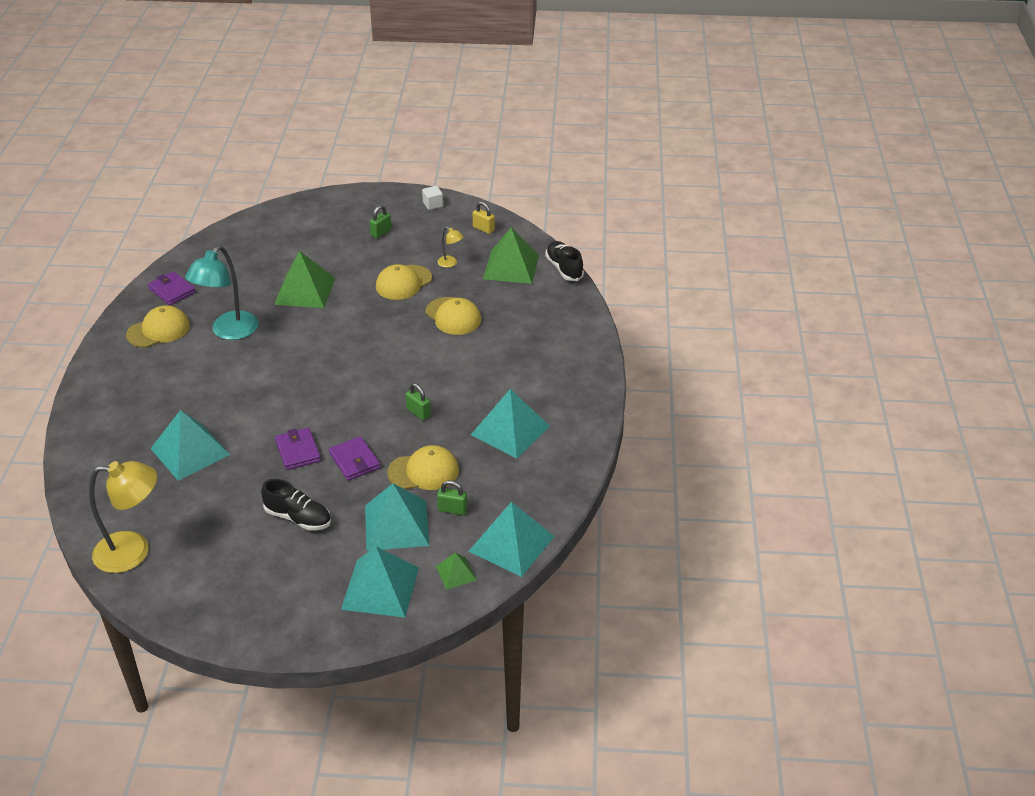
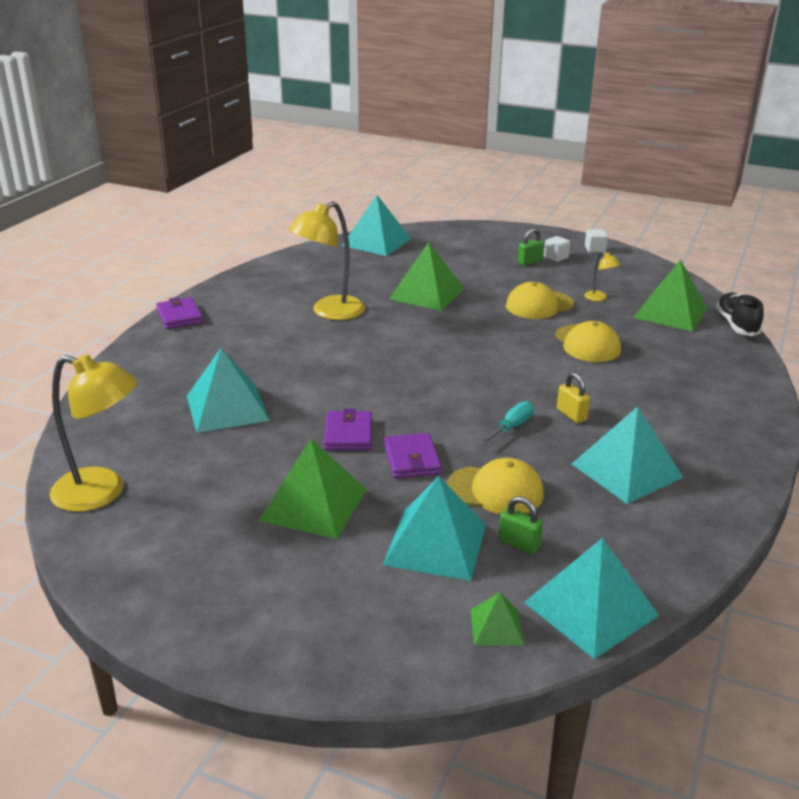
camera: 20 degrees right, 10 degrees down
yellow cap [126,305,190,348] -> none
purple wallet [148,271,196,305] -> purple wallet moved to [156,297,203,329]
turquoise lamp [185,245,259,340] -> yellow lamp [288,201,365,320]
black shoe [261,479,331,531] -> green pyramid [259,439,367,539]
turquoise pyramid [341,546,419,618] -> turquoise pyramid moved to [342,195,411,256]
green padlock [406,383,431,421] -> turquoise screwdriver [479,401,534,444]
yellow padlock [473,201,495,234] -> yellow padlock moved to [557,372,590,423]
none -> white cube [544,236,571,262]

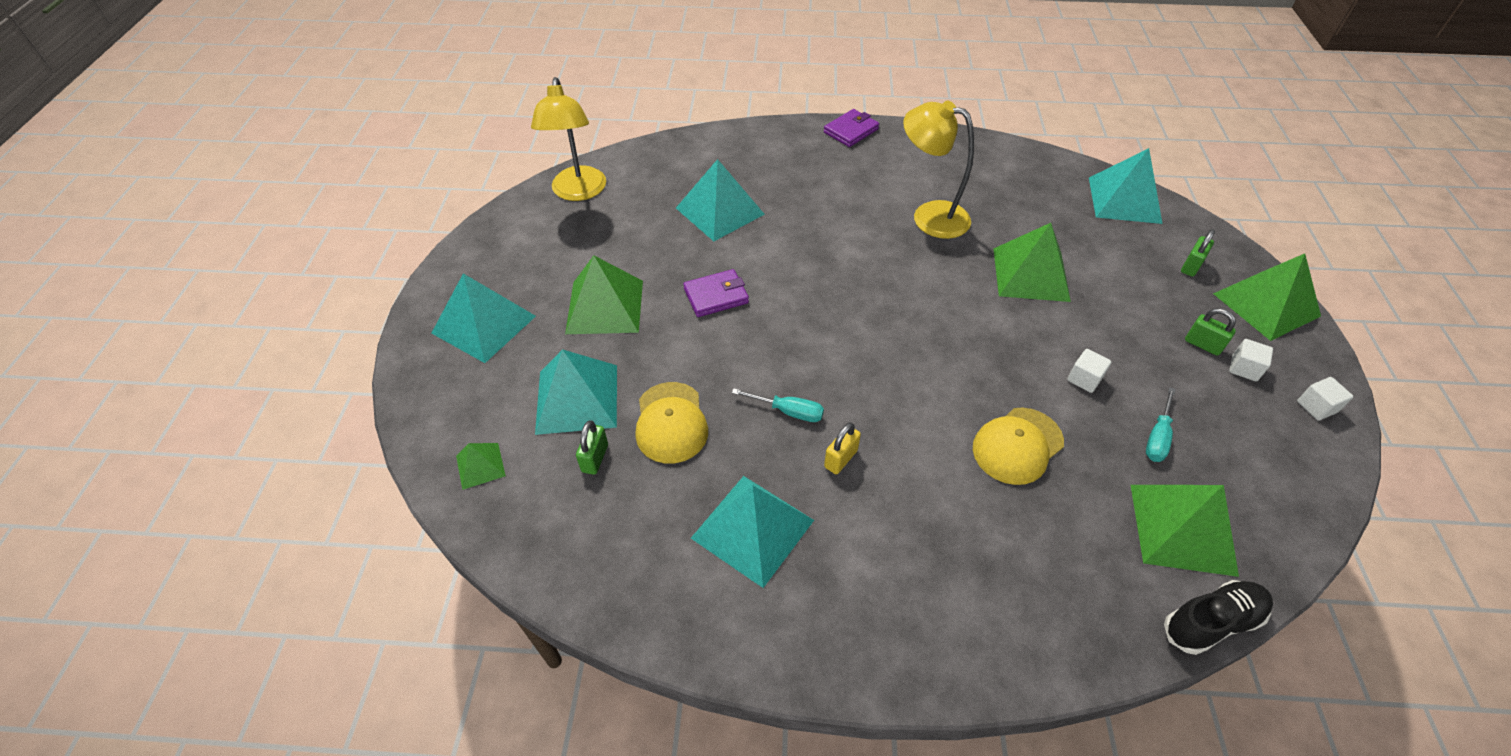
camera: 70 degrees right, 20 degrees up
purple wallet [384,433,441,478] -> none
yellow cap [506,282,574,319] -> white cube [1067,349,1111,393]
turquoise pyramid [524,538,659,659] -> turquoise pyramid moved to [432,273,536,363]
yellow lamp [584,251,621,301] -> turquoise screwdriver [1146,387,1176,462]
none -> green padlock [1181,229,1215,277]
none -> green pyramid [1213,254,1321,341]

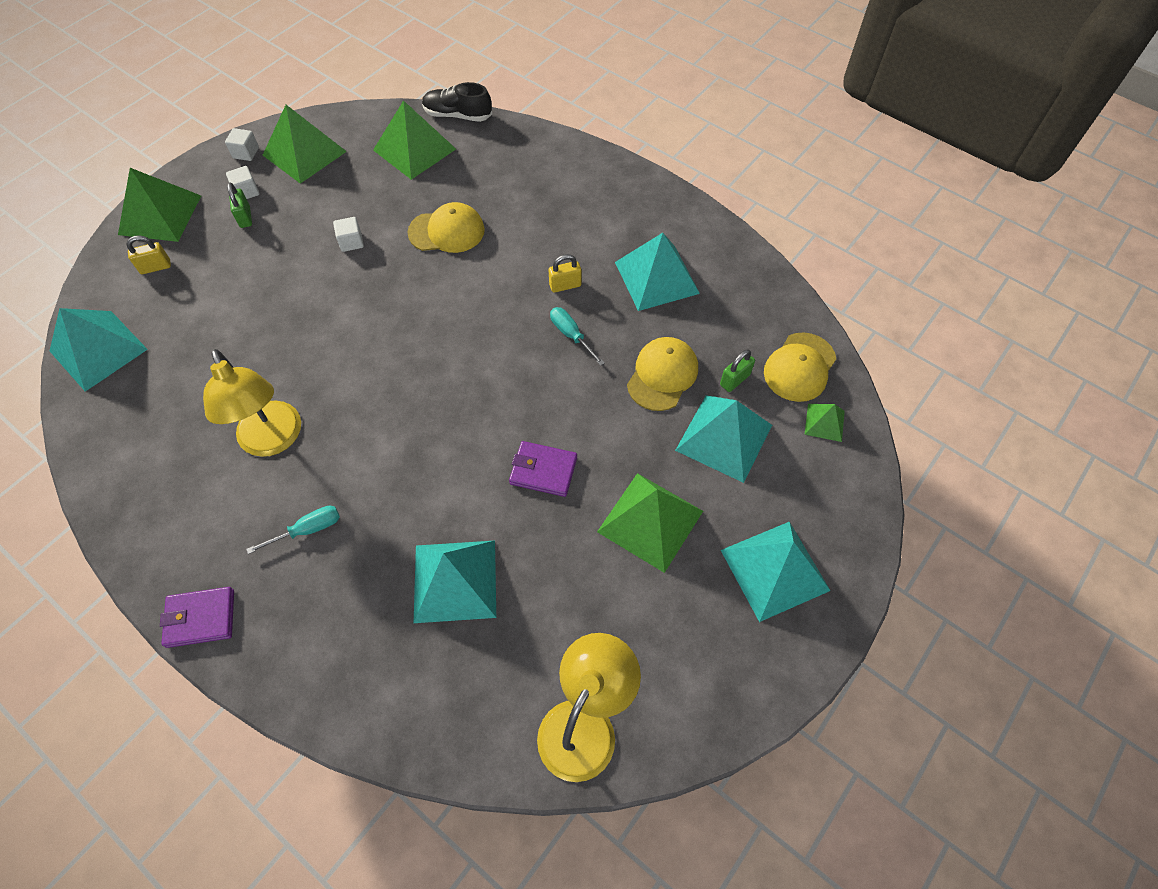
camera: 145 degrees left, 10 degrees up
green pyramid [993,223,1071,302] -> green pyramid moved to [263,105,347,184]
turquoise screwdriver [1146,387,1176,462] -> turquoise screwdriver moved to [246,506,340,554]
green padlock [1181,229,1215,277] -> yellow padlock [126,235,171,274]
none -> yellow cap [764,332,836,402]

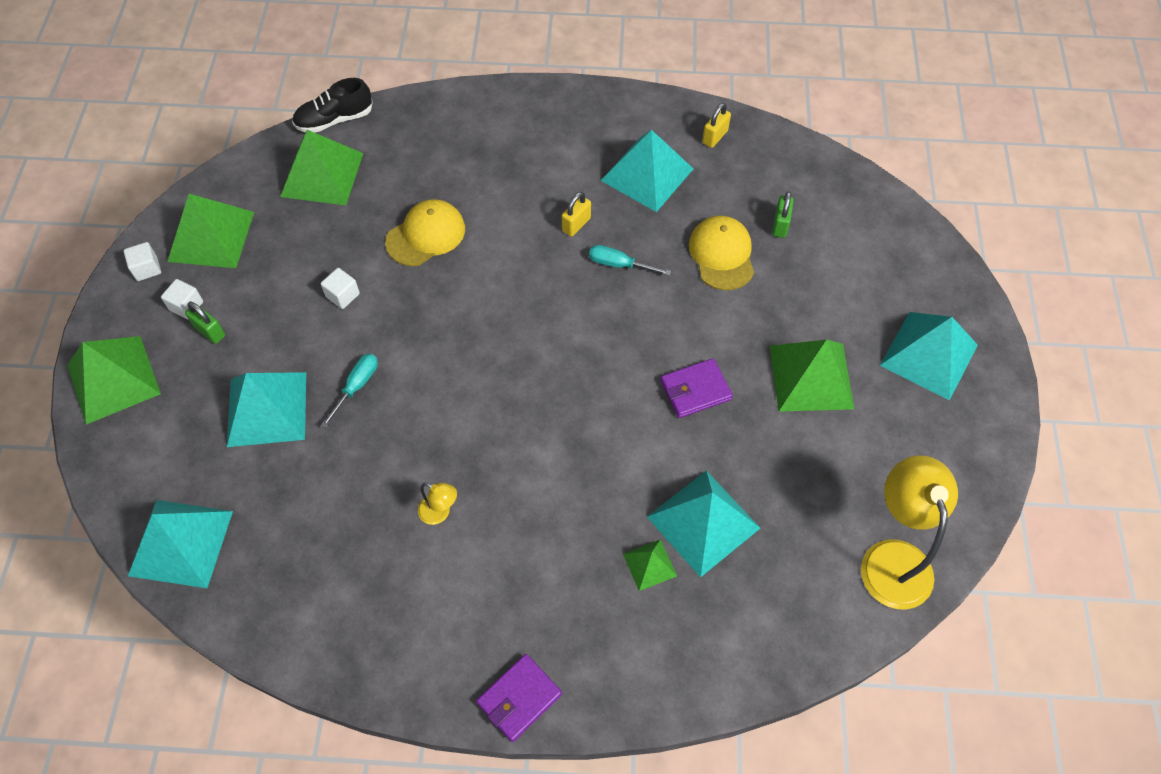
camera: 35 degrees left, 0 degrees up
yellow padlock [126,235,171,274] -> yellow padlock moved to [702,103,731,148]
yellow lamp [203,349,301,457] -> yellow lamp [418,483,457,525], size x0.46
turquoise screwdriver [246,506,340,554] -> turquoise screwdriver moved to [320,354,378,428]
turquoise pyramid [675,395,772,483] -> turquoise pyramid moved to [227,372,306,447]
yellow cap [764,332,836,402] -> none
green pyramid [804,404,845,442] -> green pyramid moved to [623,539,677,591]

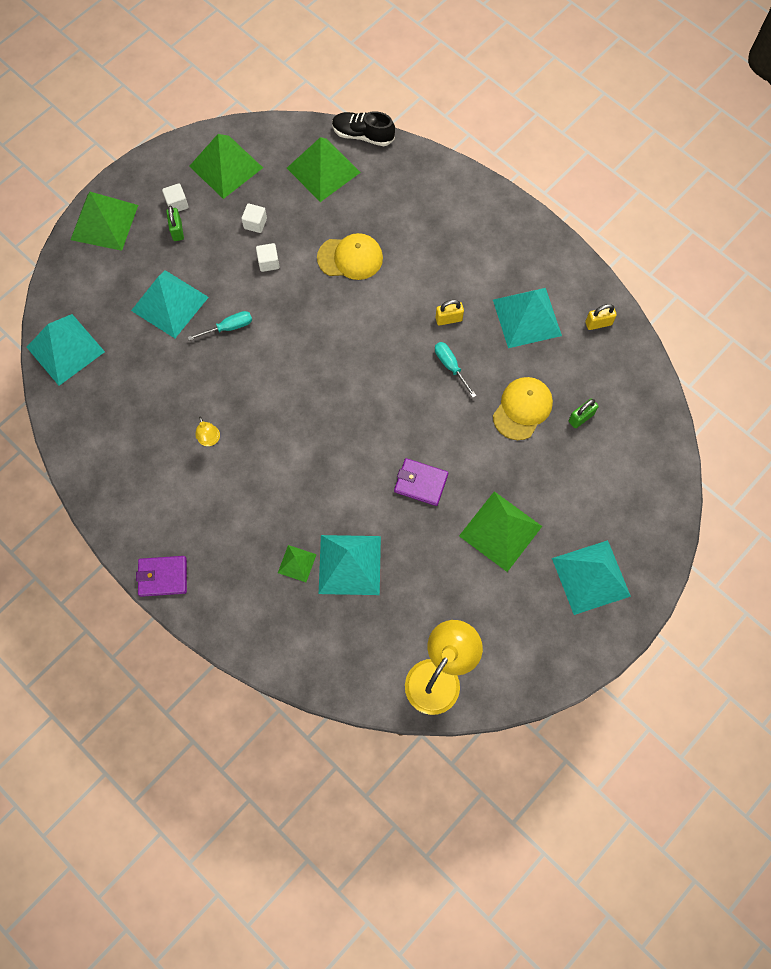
camera: 40 degrees right, 10 degrees up
white cube [123,242,161,281] -> white cube moved to [241,203,267,233]

